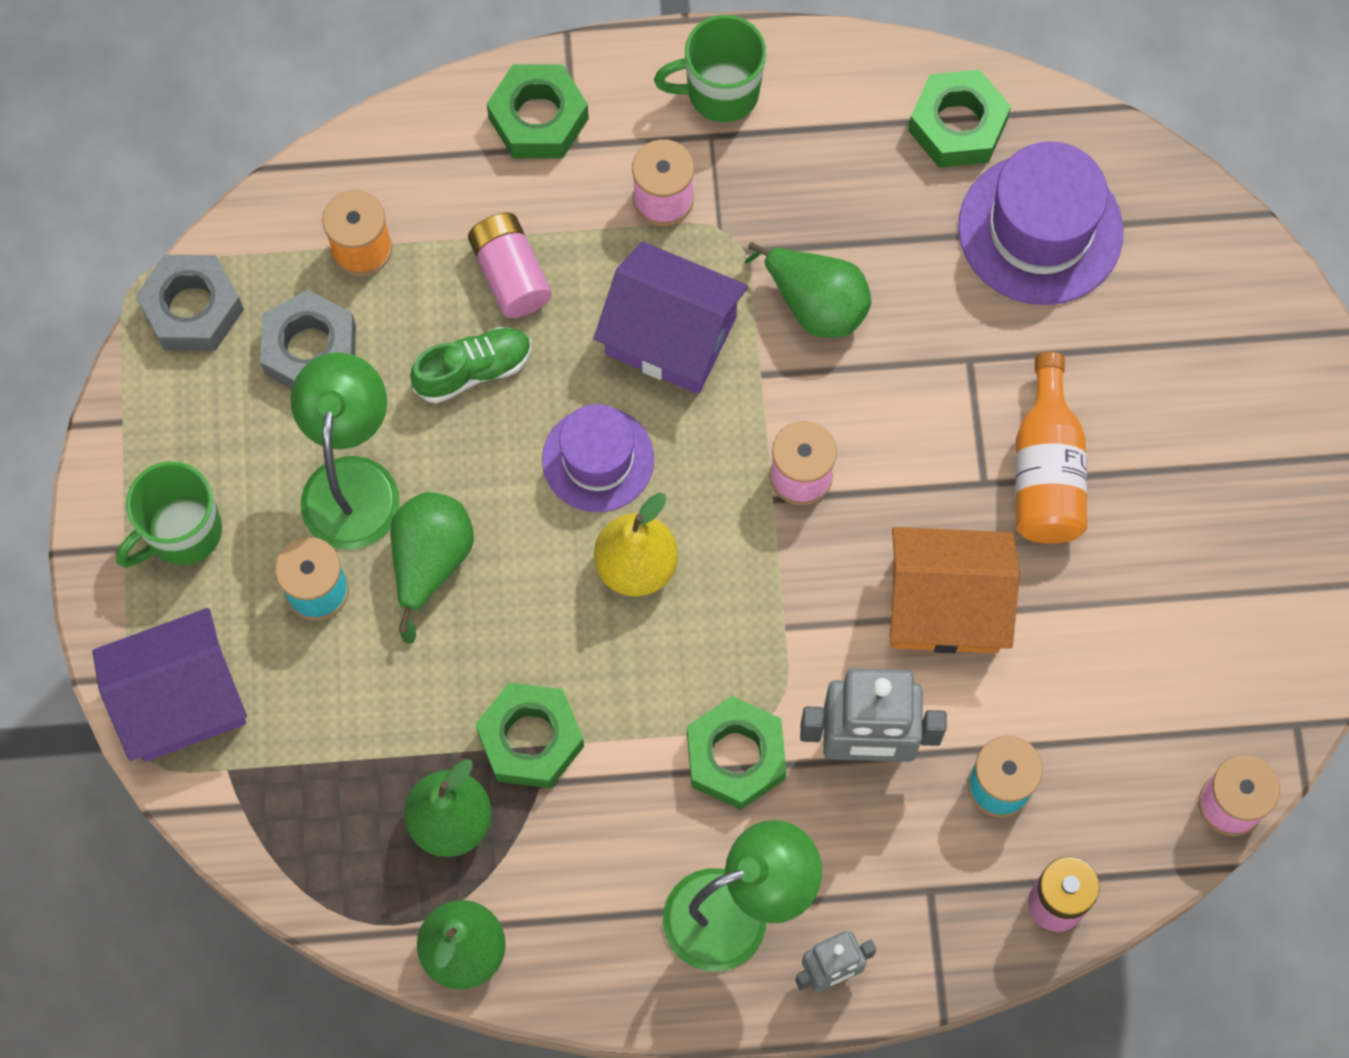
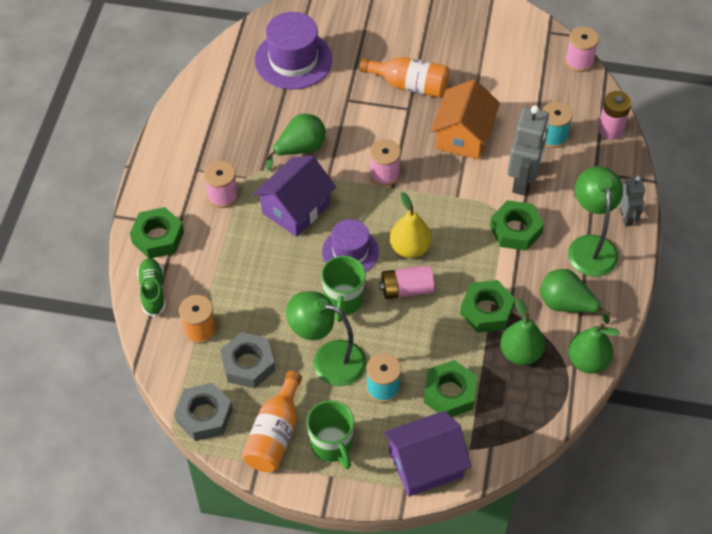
camera: 75 degrees left, 15 degrees down
purple house [92,608,247,762] -> purple house turned 75 degrees clockwise [384,411,471,497]
green pear [391,492,474,644] -> green pear moved to [540,269,611,324]
green shoe [410,327,531,403] -> green shoe moved to [137,258,166,317]
pink battery [468,213,552,318] -> pink battery moved to [379,265,434,299]
green mug [654,15,766,122] -> green mug moved to [321,256,366,322]
green nut [908,69,1011,168] -> green nut moved to [424,360,477,417]
none -> orange bottle [242,371,302,472]

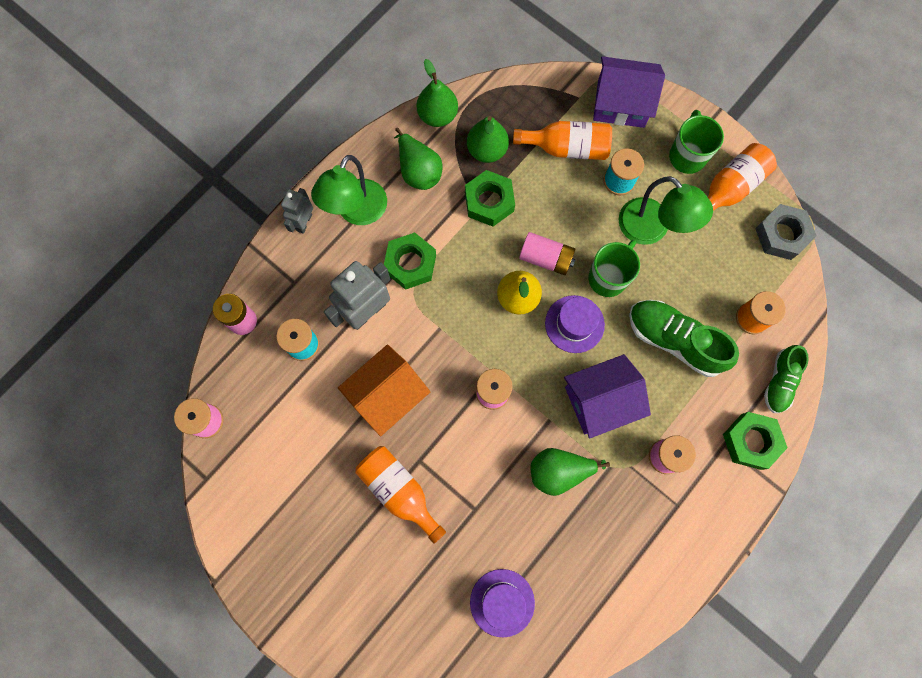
camera: 150 degrees left, 20 degrees up
grey nut [220,332,275,389] -> none
purple hat [255,12,332,90] -> purple hat [470,569,535,637], size x0.66
green nut [424,360,477,417] -> orange bottle [513,121,612,160]
none -> green shoe [629,300,739,377]

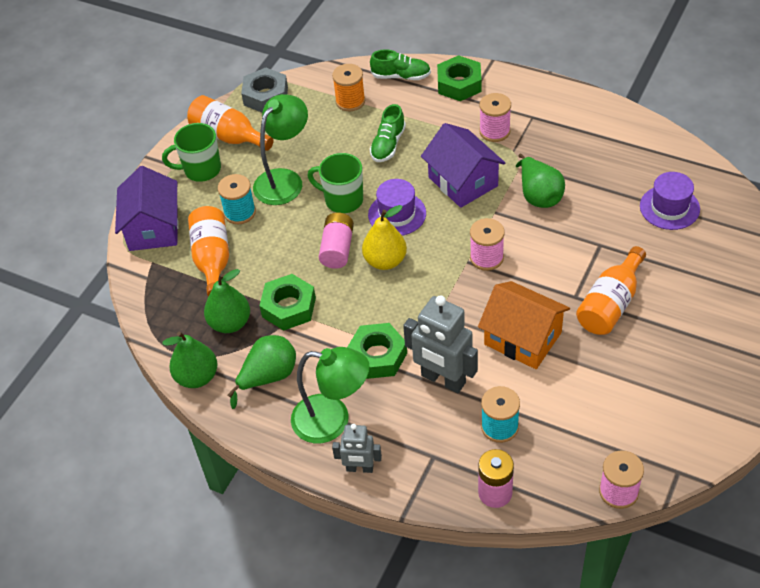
camera: 100 degrees left, 25 degrees down
green shoe [629,300,739,377] -> green shoe [370,104,406,162], size x0.62

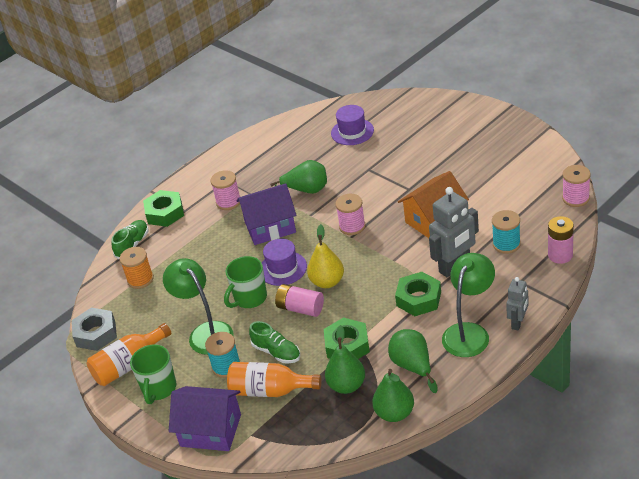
camera: 70 degrees left, 10 degrees down
green shoe [370,104,406,162] -> green shoe moved to [249,321,300,364]
orange bottle [576,246,646,335] -> none

